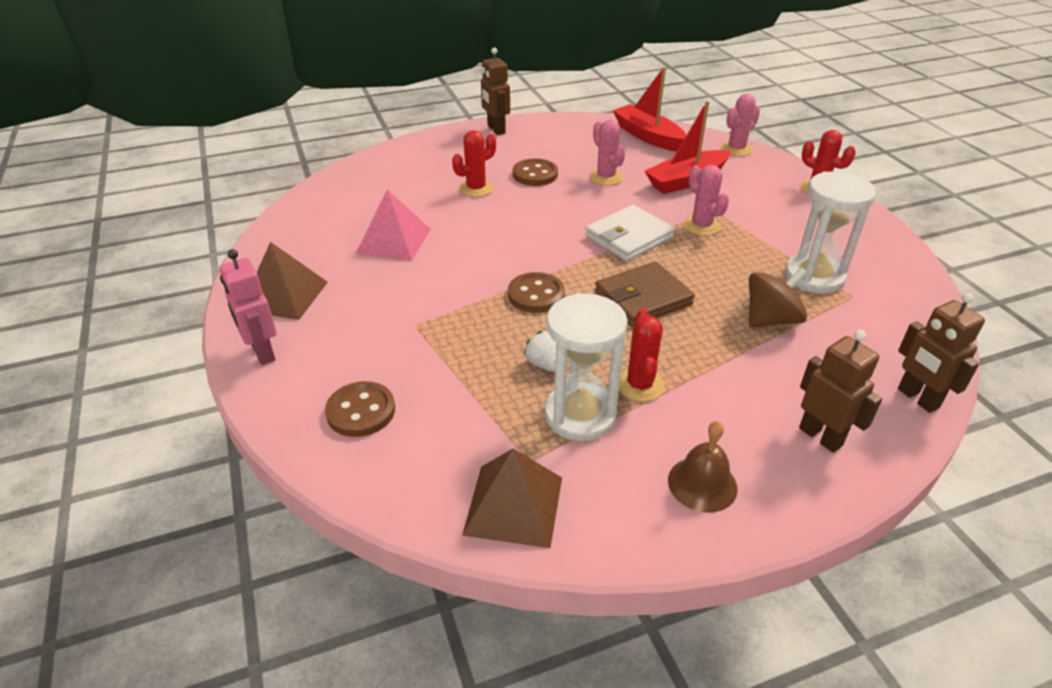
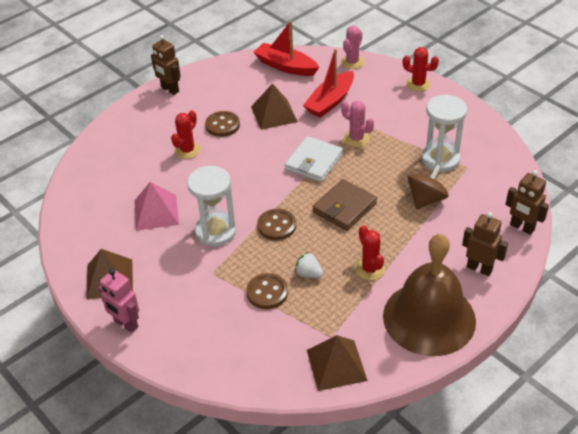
camera: 20 degrees left, 5 degrees up
brown button [325,381,395,437] -> brown button moved to [246,273,288,309]
white hourglass [544,293,628,441] -> white hourglass moved to [187,166,236,247]
pink cactus [589,120,625,185] -> brown pyramid [251,84,298,130]
brown bell [668,421,738,513] -> brown bell [383,234,476,356], size x2.34

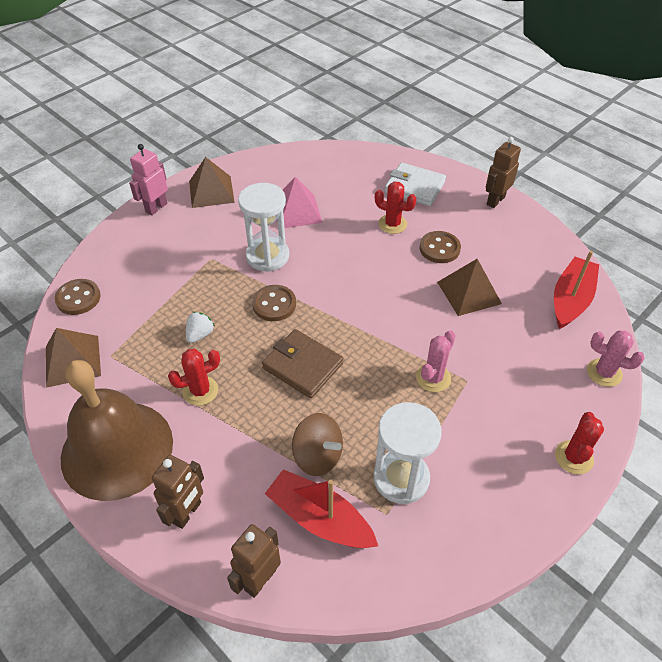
camera: 85 degrees right, 5 degrees up
brown button [246,273,288,309] -> brown button moved to [54,279,101,315]
white wallet [285,136,343,182] -> white wallet moved to [385,162,446,206]
red boat [303,49,354,118] -> red boat moved to [265,469,378,548]

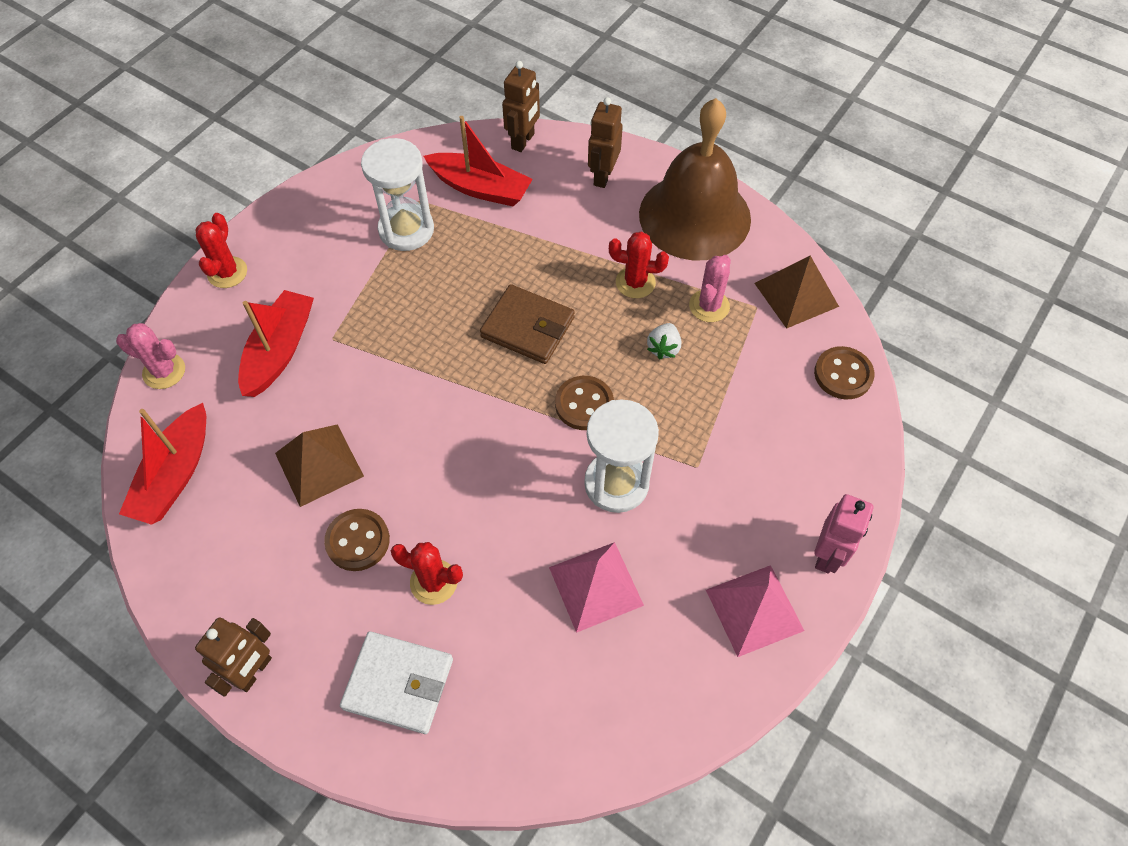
camera: 170 degrees right, 10 degrees up
red cactus [168,349,220,406] -> red cactus turned 45 degrees clockwise [609,231,669,298]
brown pyramid [189,157,235,208] -> pink pyramid [706,565,804,657]
brown spinning top [292,413,343,476] -> none
pink cactus [416,330,456,392] -> pink cactus moved to [689,255,731,322]
none -> red boat [238,290,314,397]

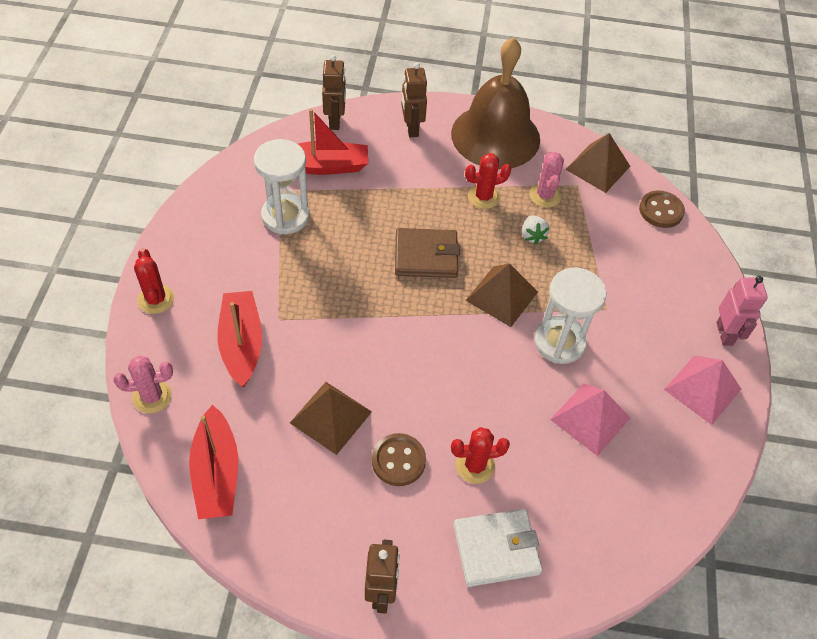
camera: 30 degrees left, 5 degrees down
brown button [555,376,614,430] -> brown pyramid [465,264,538,327]

